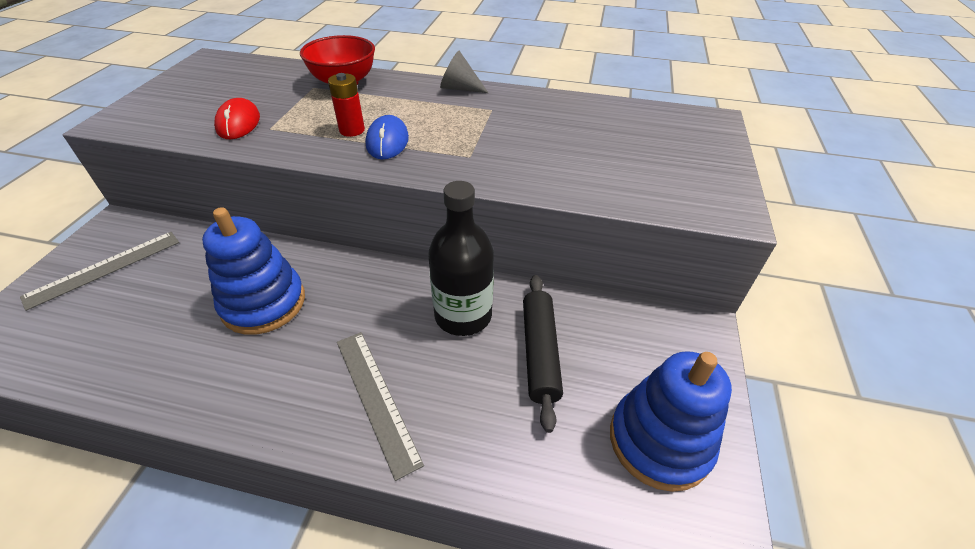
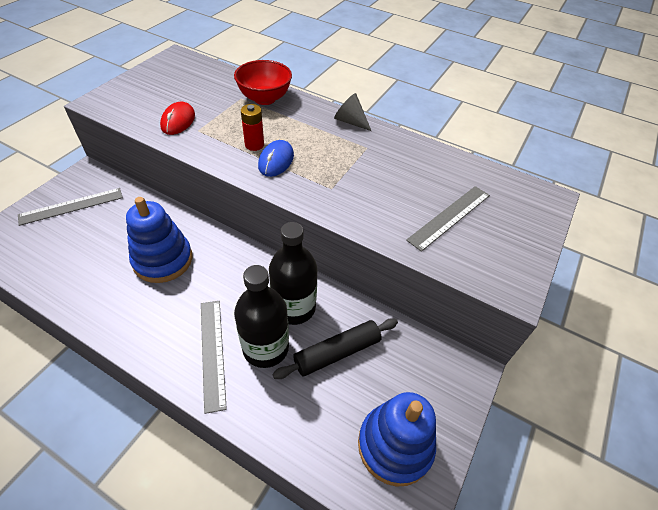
camera: 15 degrees right, 5 degrees up
black rolling pin [523,275,563,433] -> black rolling pin turned 45 degrees clockwise [272,318,398,379]
none -> black bottle [234,265,289,368]
none -> grey ruler [406,186,490,252]

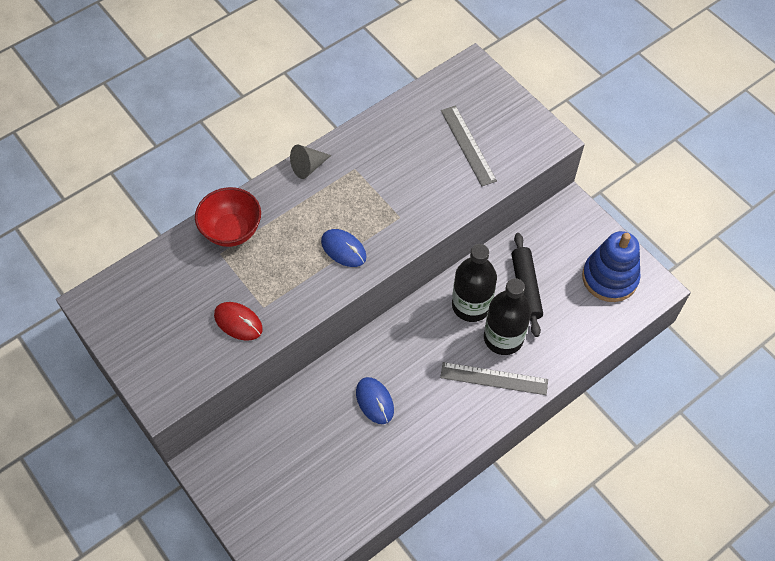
camera: 65 degrees left, 10 degrees up
grey ruler [18,188,123,226] -> none
blue stacking toy [126,197,192,283] -> blue mouse [356,377,394,424]
red battery [241,104,264,151] -> none

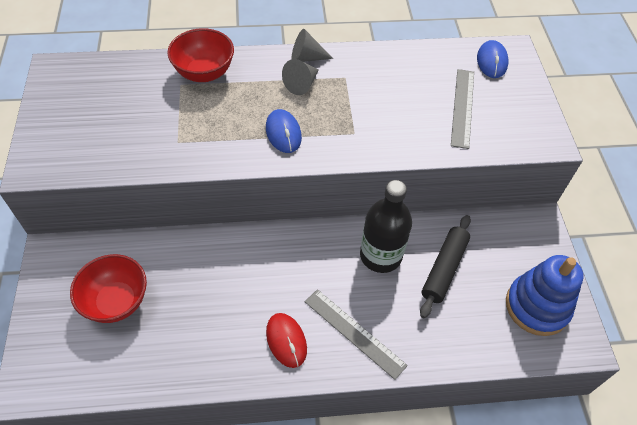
camera: 30 degrees right, 5 degrees down
red mouse [214,302,263,341] -> red mouse moved to [266,313,307,368]
blue mouse [356,377,394,424] -> blue mouse moved to [477,40,508,78]
black bottle [484,278,531,355] -> none
none -> red bowl [70,254,147,323]
none -> grey cone [282,59,319,95]

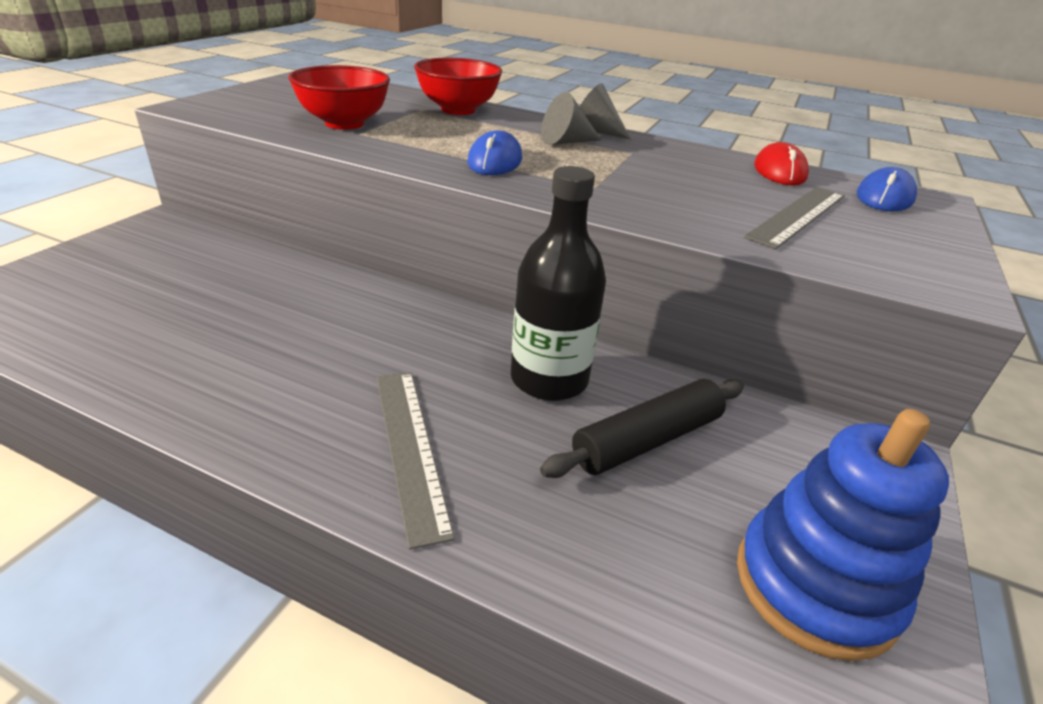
camera: 30 degrees right, 20 degrees down
red bowl [70,254,147,323] -> red bowl moved to [289,65,390,130]
red mouse [266,313,307,368] -> red mouse moved to [754,142,809,185]

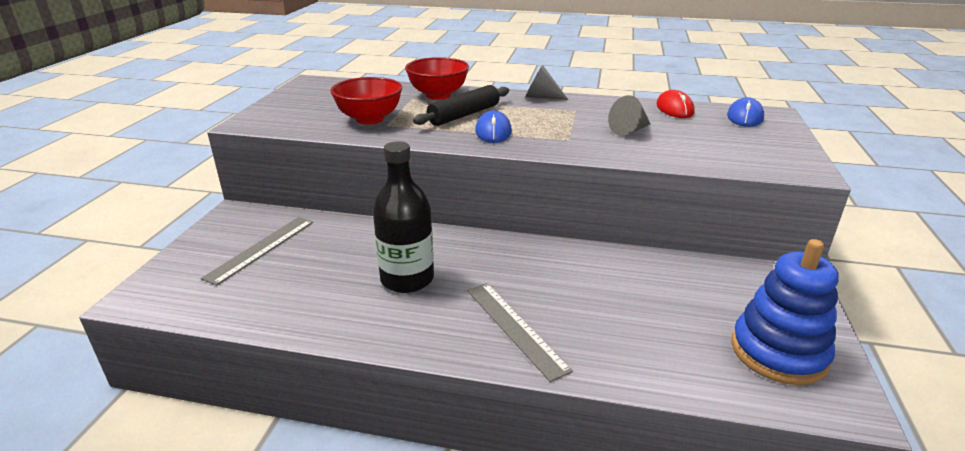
camera: 10 degrees left, 5 degrees down
black bottle [511,166,606,401] -> black bottle moved to [373,141,434,293]
black rolling pin [540,379,744,478] -> black rolling pin moved to [413,85,509,126]
grey cone [541,92,601,145] -> grey cone moved to [608,95,651,136]
grey ruler [744,187,845,249] -> grey ruler moved to [201,217,313,286]

